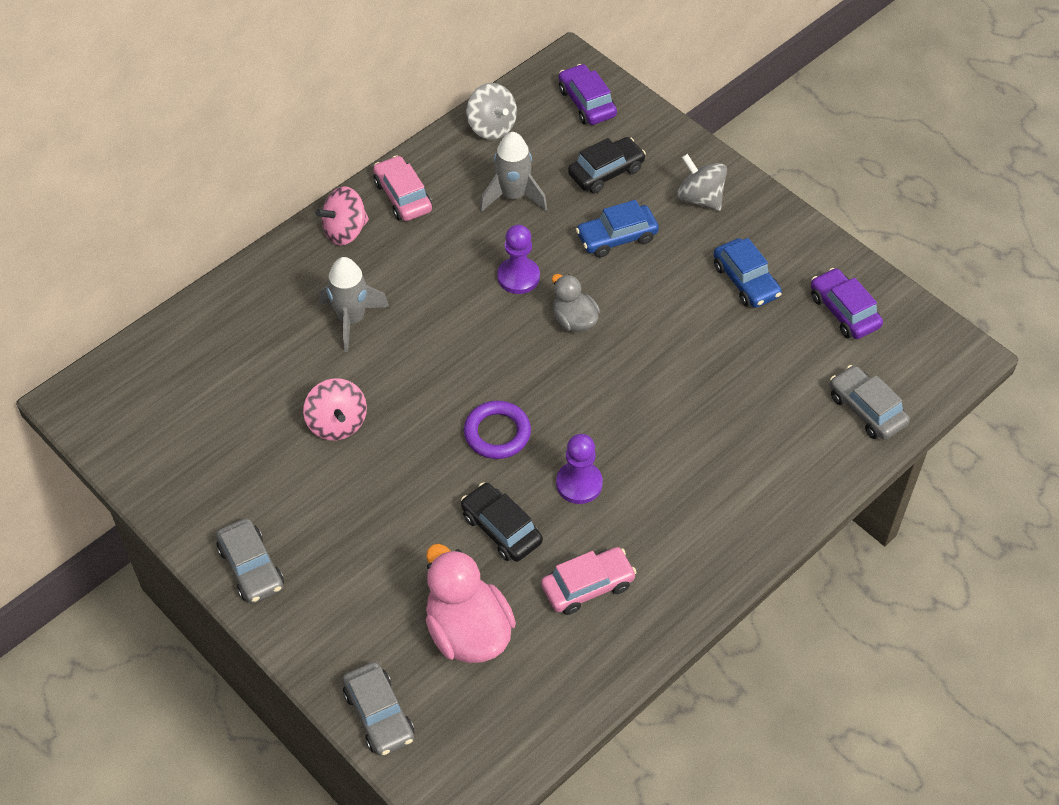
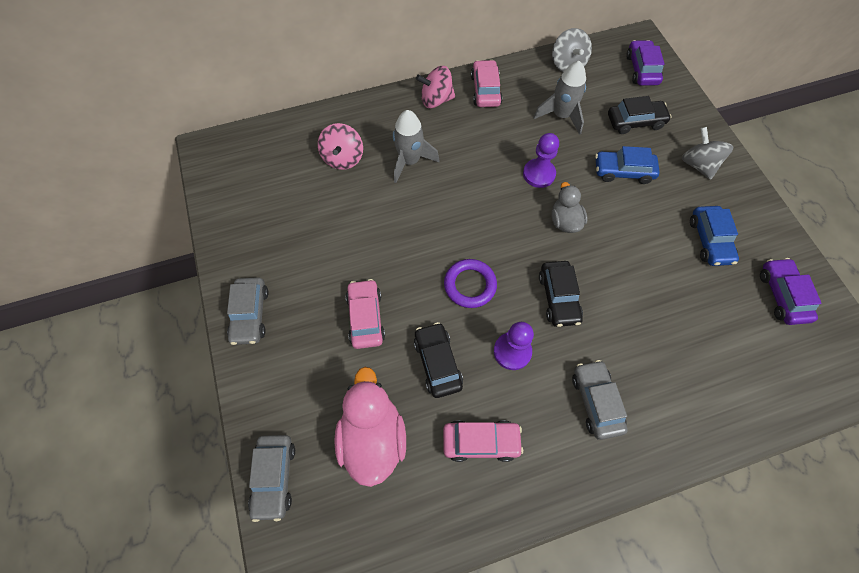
camera: 25 degrees right, 10 degrees up
pink spinning top [303,378,367,440] -> pink spinning top moved to [318,123,363,170]
grey car [830,365,910,440] -> grey car moved to [572,360,628,440]
none -> pink car [346,279,385,349]
none -> black car [539,261,583,327]

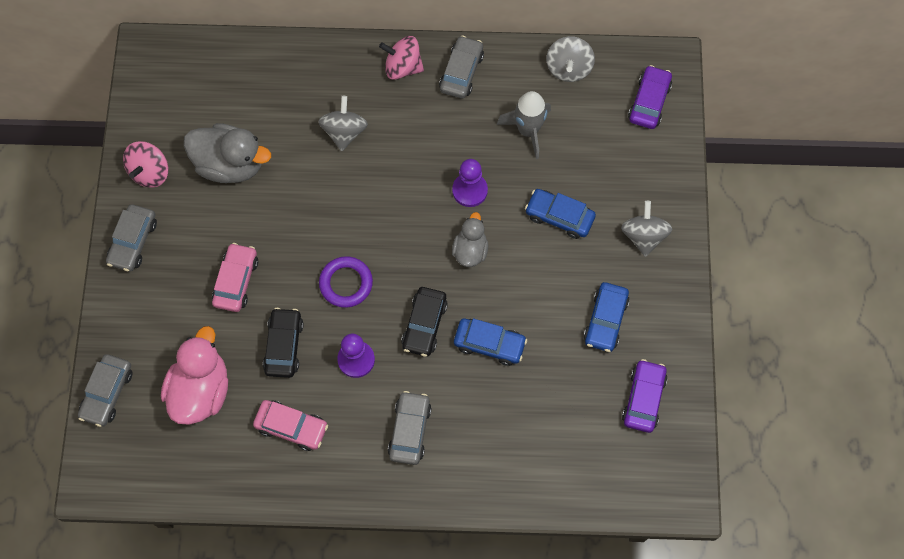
camera: 20 degrees right, 5 degrees up
pink spinning top [318,123,363,170] -> pink spinning top moved to [123,141,168,188]
grey rocket [393,110,440,183] -> grey spinning top [318,96,368,151]
pink car [471,60,503,107] -> grey car [439,35,484,98]
black car [608,96,672,134] -> none
none -> grey duck [184,123,271,183]
none -> blue car [454,318,527,366]

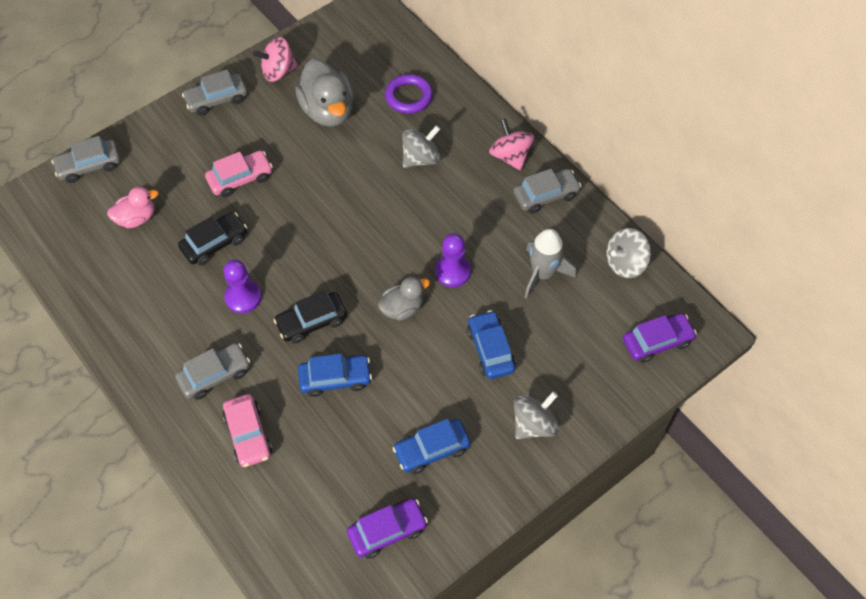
camera: 50 degrees right, 10 degrees down
pink duck [161,326,228,424] -> pink duck [107,187,158,228], size x0.59
pink car [253,400,328,451] -> pink car moved to [222,394,272,467]
purple ring [319,256,373,308] -> purple ring moved to [385,74,433,114]
blue car [454,318,527,366] -> blue car turned 75 degrees counterclockwise [298,354,372,397]

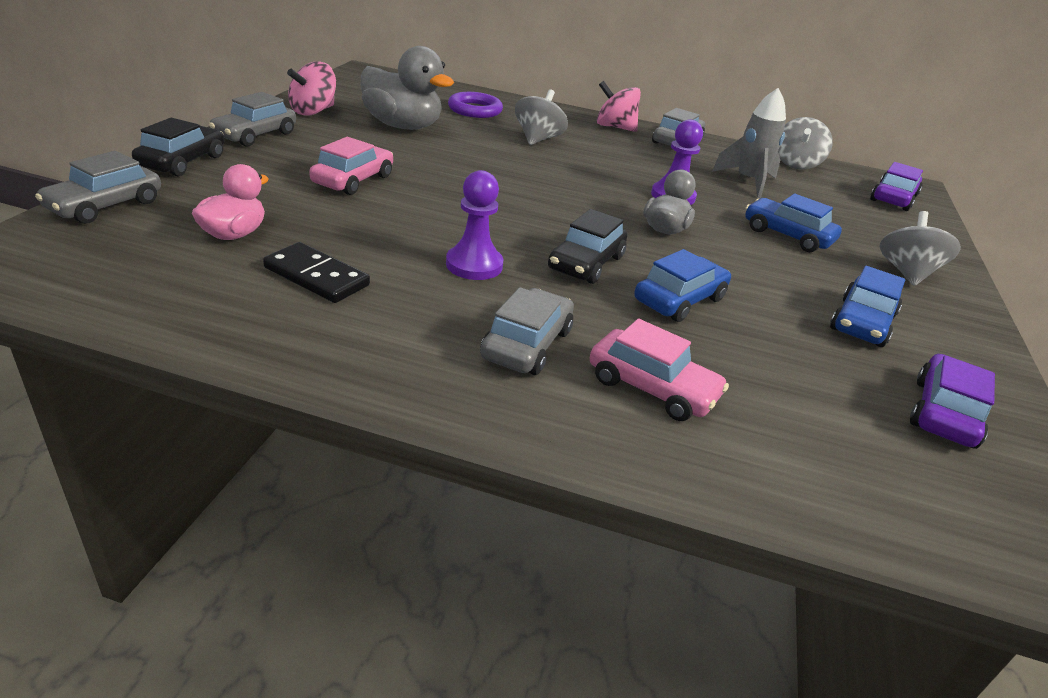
camera: 40 degrees left, 25 degrees down
black car [178,212,247,266] -> black car moved to [132,118,224,176]
none -> black domino [263,242,370,303]

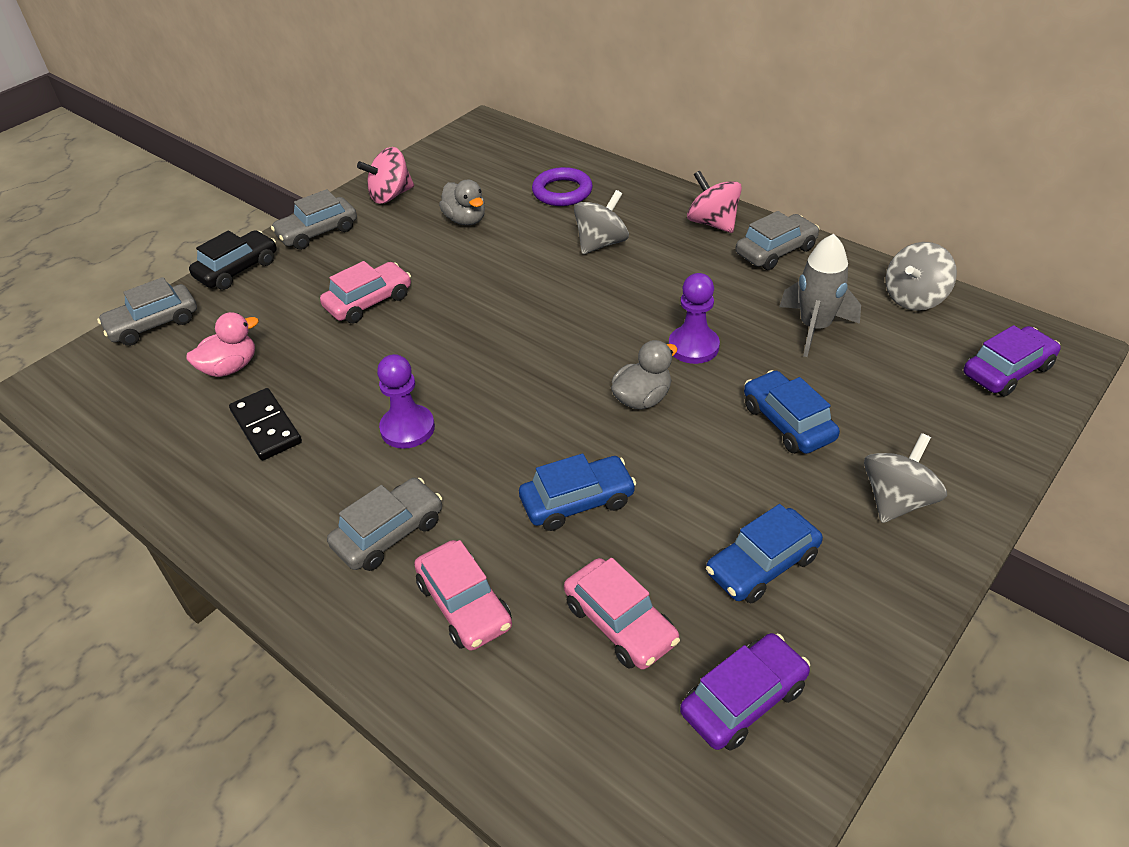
camera: 30 degrees right, 10 degrees up
grey duck [361,46,454,130] -> grey duck [439,179,485,225], size x0.59
black car [548,209,627,284] -> none
none -> pink car [564,558,680,669]

